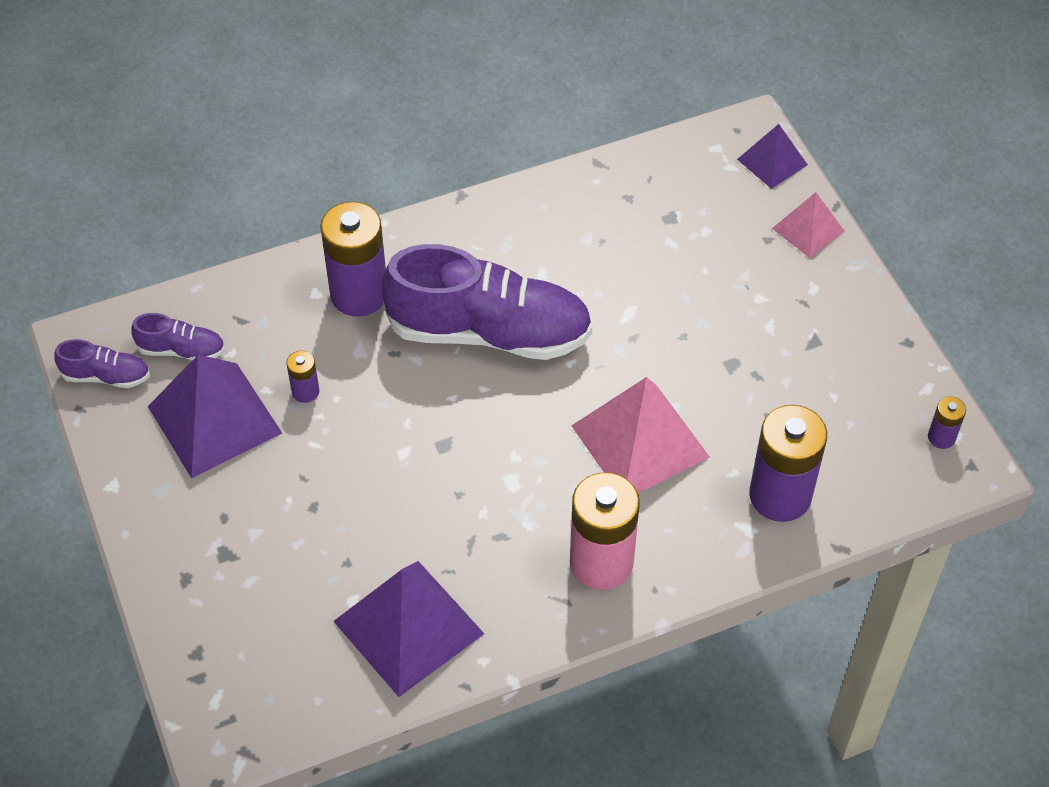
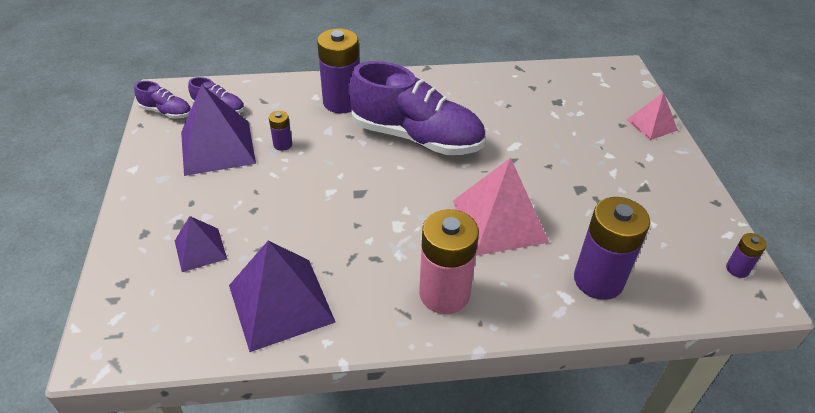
camera: 15 degrees right, 10 degrees down
purple pyramid [737,124,808,189] -> purple pyramid moved to [175,216,227,272]

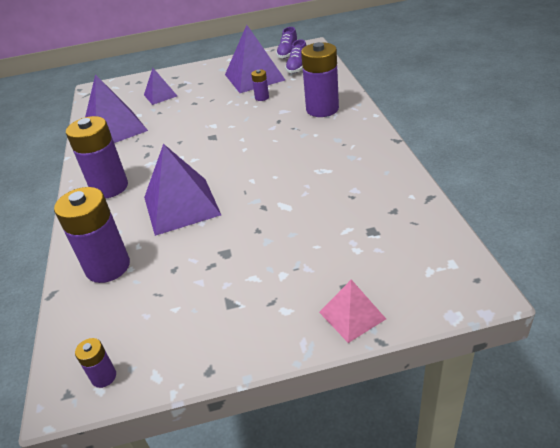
camera: 90 degrees right, 5 degrees down
purple shoe [348,61,485,155] -> none
pink battery [419,209,479,314] -> purple battery [66,116,128,198]
pink pyramid [453,158,549,256] -> purple pyramid [144,144,221,236]

